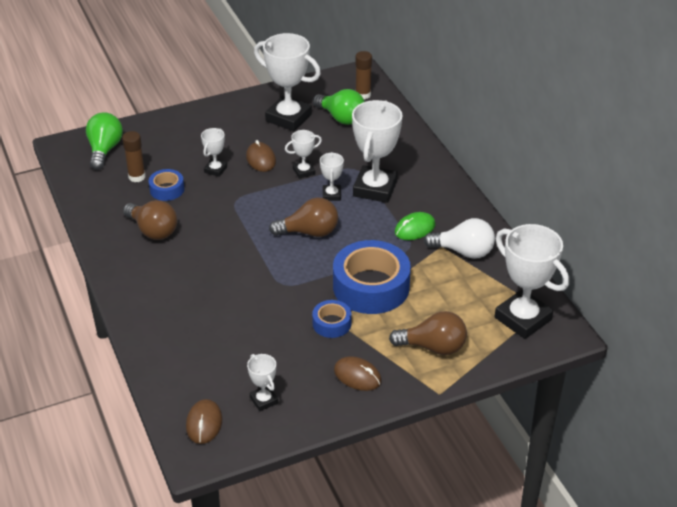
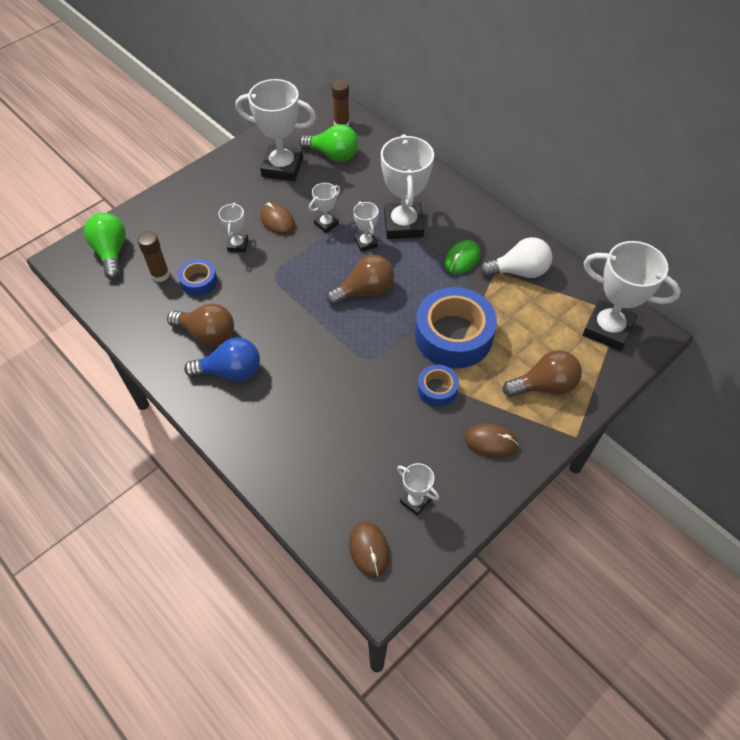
camera: 20 degrees left, 15 degrees up
none -> blue light bulb [184,337,260,382]

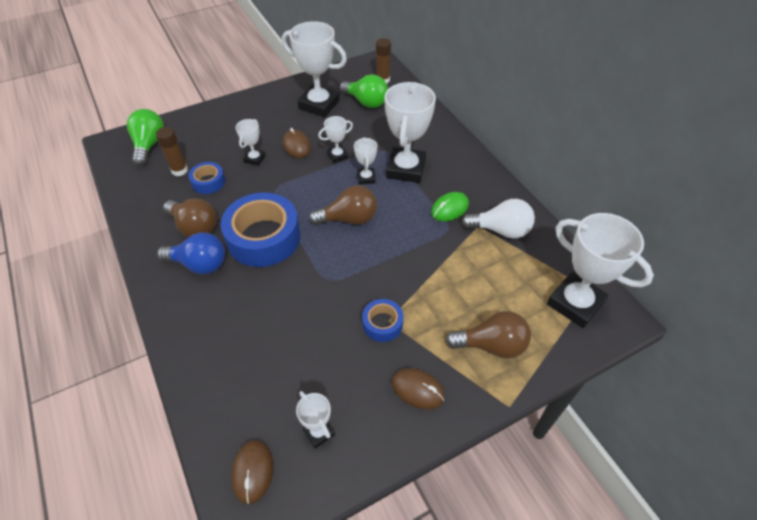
camera: 15 degrees right, 5 degrees down
blue tape [415,287,497,368] -> blue tape moved to [221,192,300,267]

